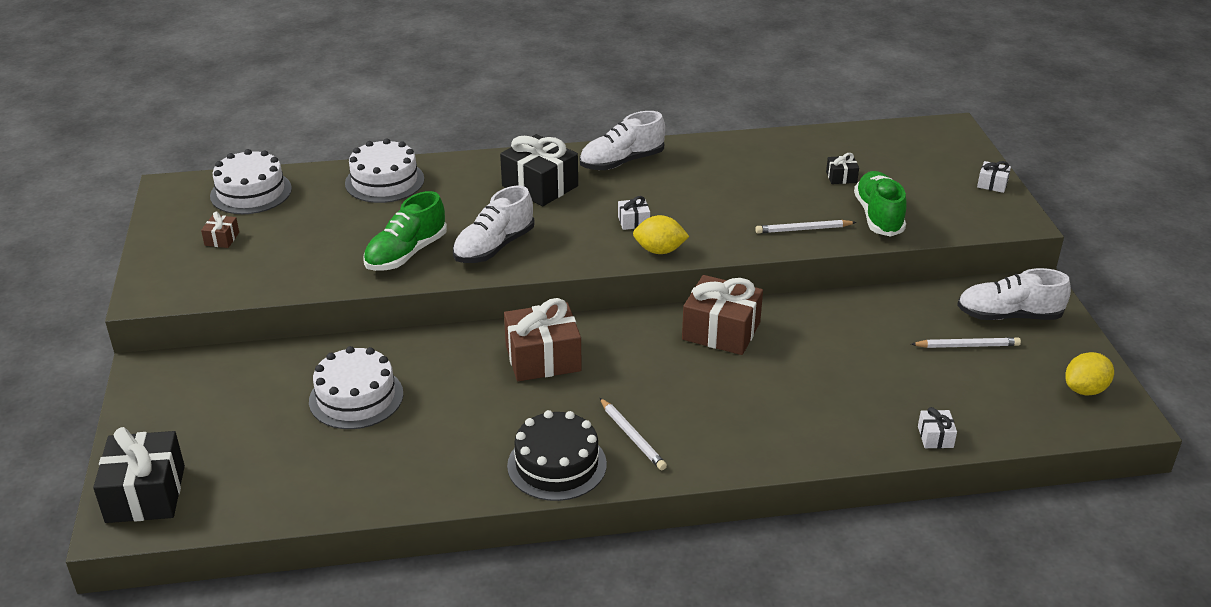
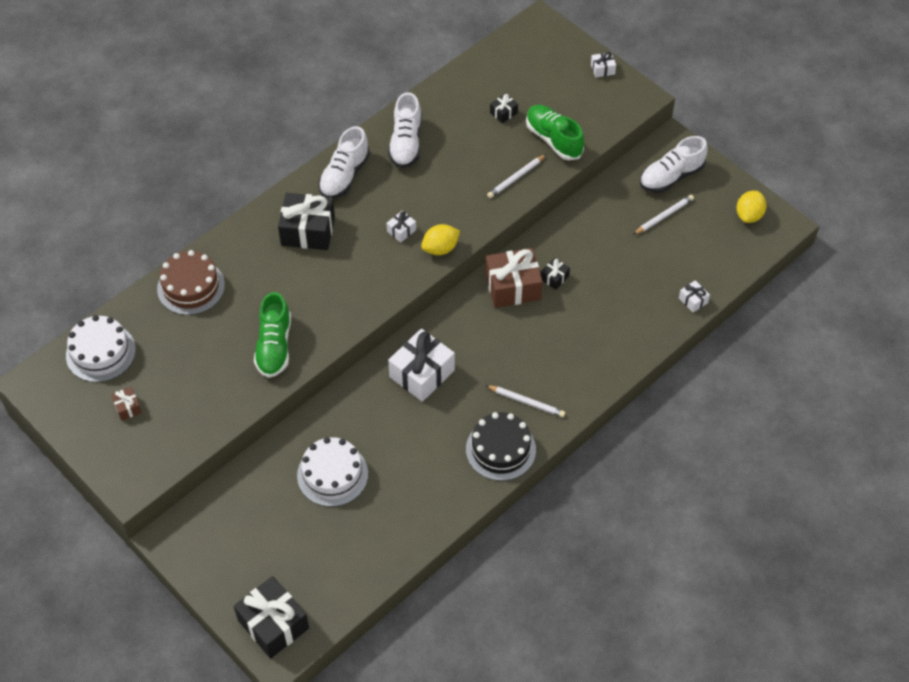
camera: 35 degrees left, 20 degrees up
white cake [345,138,424,203] -> brown cake [157,250,225,315]
white shoe [453,186,535,263] -> white shoe moved to [388,92,422,168]
brown gift [504,298,582,381] -> white gift [388,329,455,402]
none -> black gift [541,258,570,290]

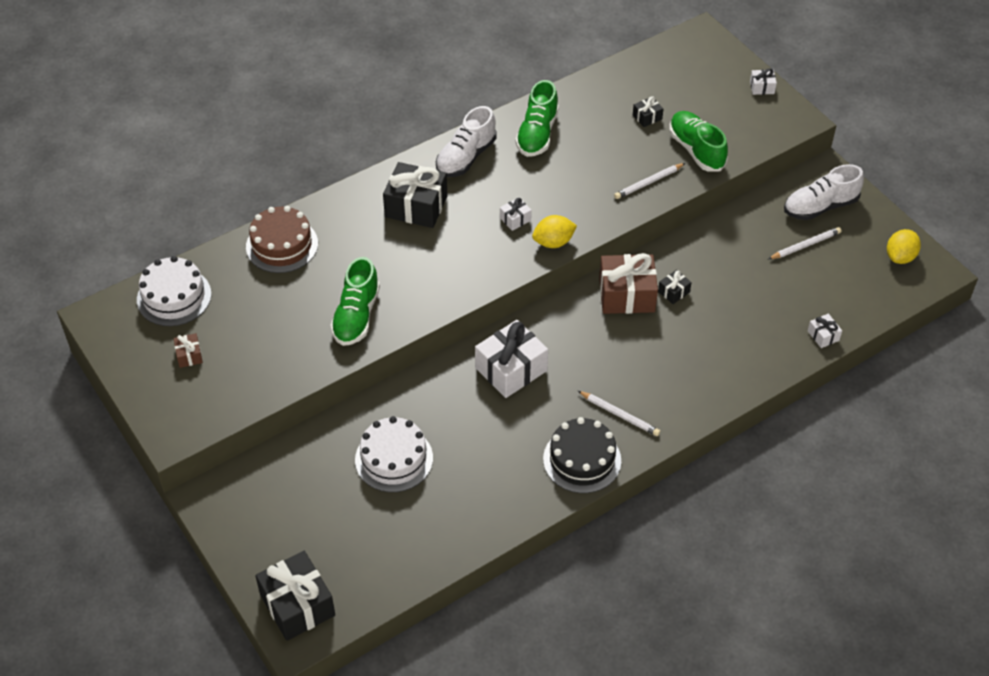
camera: 10 degrees right, 5 degrees down
white shoe [388,92,422,168] -> green shoe [516,80,559,157]

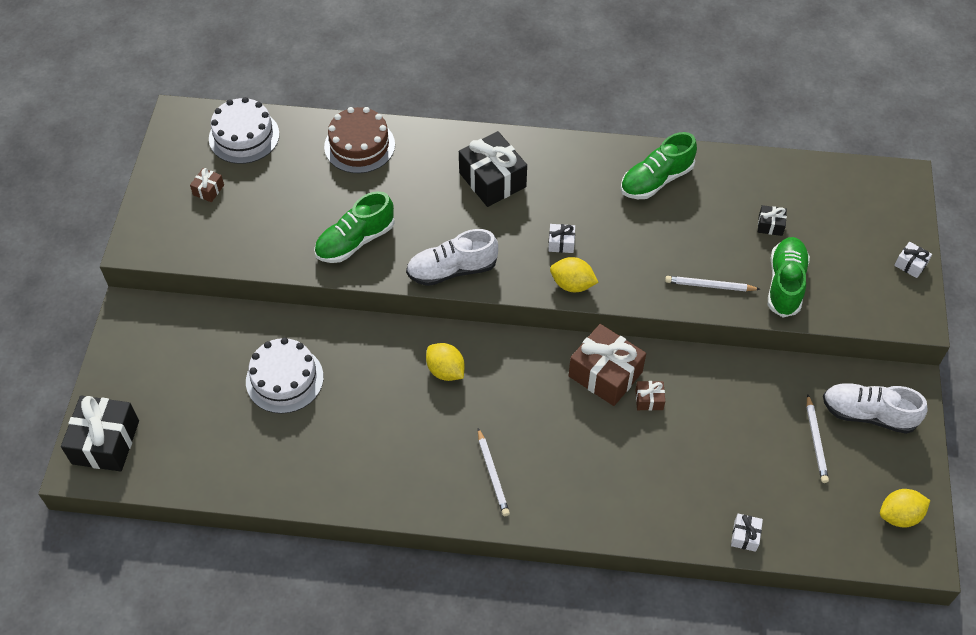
camera: 40 degrees right, 5 degrees up
white shoe [436,106,496,177] -> white shoe moved to [406,229,498,286]
white gift [475,320,548,398] -> yellow lemon [426,343,465,381]
black cake [543,417,621,493] -> none
black gift [658,270,692,304] -> brown gift [635,381,665,411]
white pencil [768,227,842,259] -> white pencil turned 75 degrees clockwise [806,394,829,483]

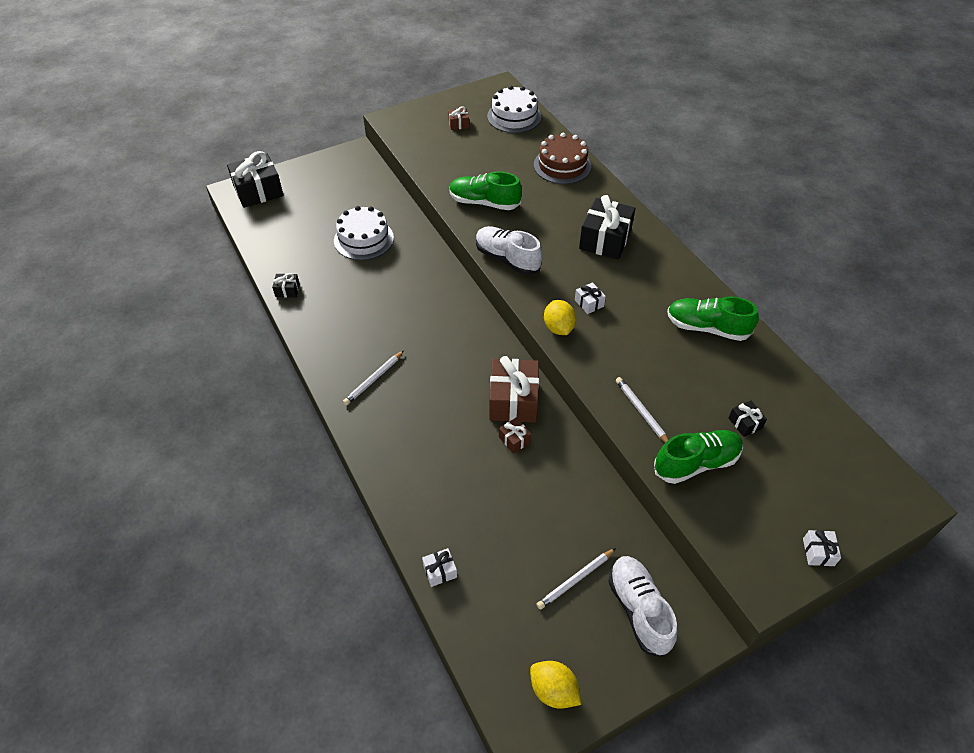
camera: 55 degrees right, 5 degrees down
yellow lemon [426,343,465,381] -> none
none -> black gift [272,273,300,298]

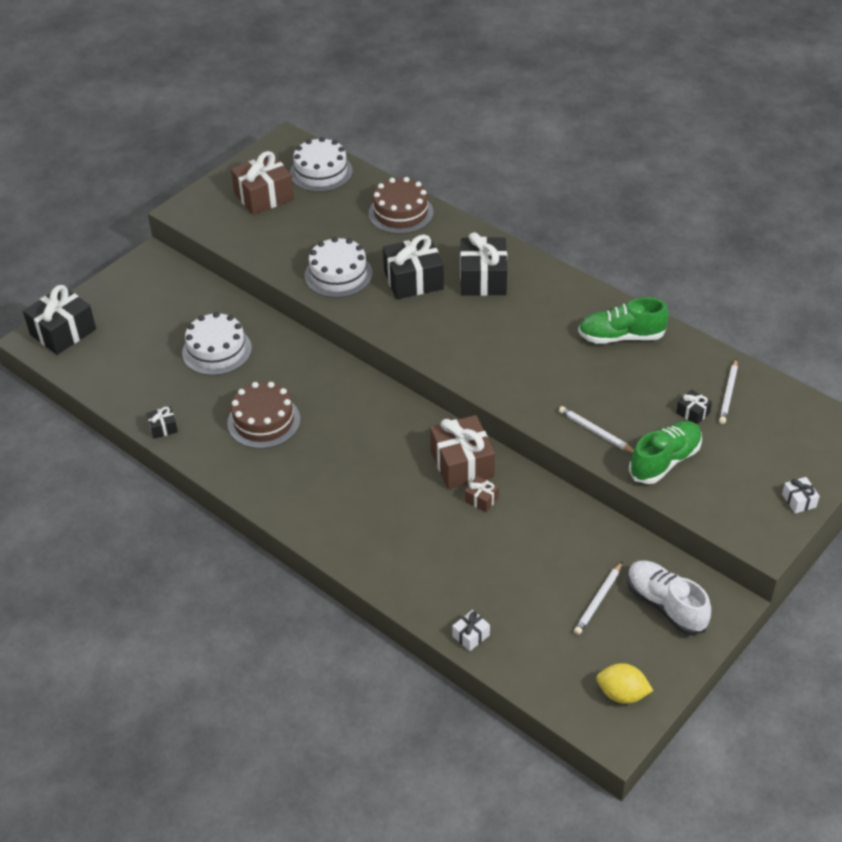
camera: 20 degrees left, 5 degrees down
white pencil [343,351,404,405] -> white pencil moved to [719,358,738,424]
brown gift [448,106,469,130] -> brown gift [231,151,294,215], size x2.16
green shoe [450,171,522,210] -> white cake [305,237,373,298]
white shoe [476,226,542,275] -> none
yellow lemon [544,300,576,335] -> none
white gift [575,282,606,314] -> none
none -> brown cake [227,382,300,449]
none -> black gift [383,235,444,299]

